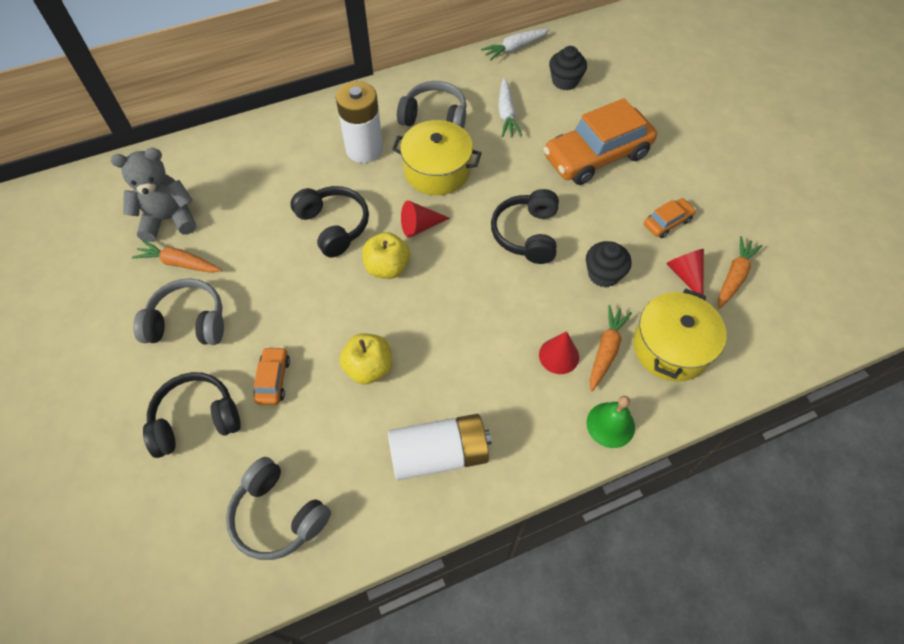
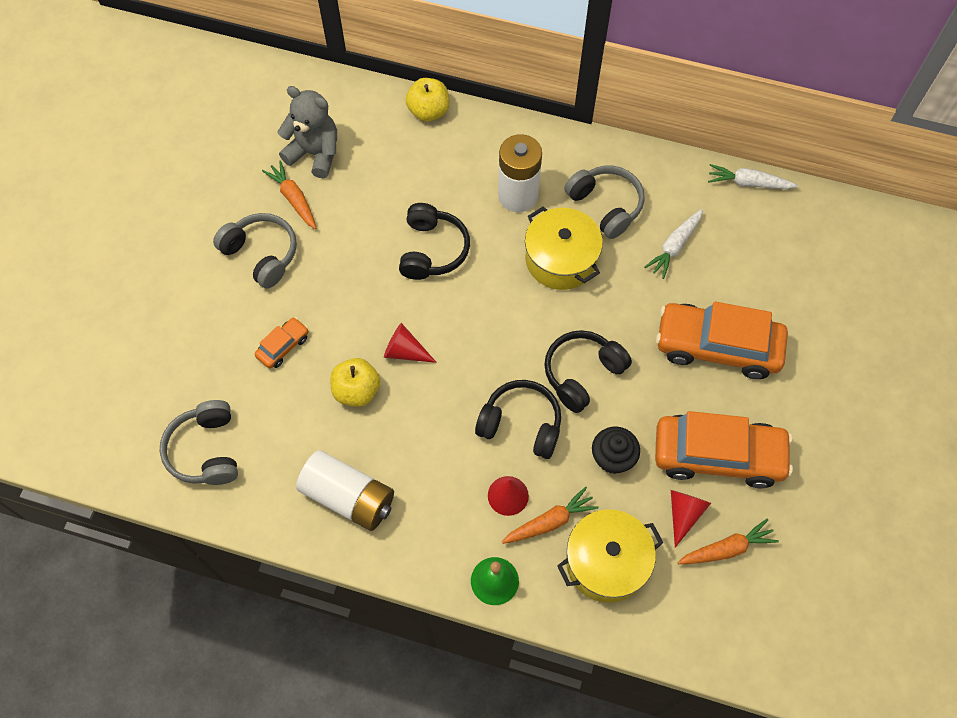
camera: 40 degrees right, 5 degrees up
black headphones [143,372,241,458] -> black headphones moved to [475,380,561,459]
yellow apple [362,232,410,279] -> yellow apple moved to [406,78,449,121]
red cone [401,200,450,238] -> red cone moved to [384,323,437,363]
black cupcake [549,46,587,90] -> none
orange car [644,198,696,238] -> orange car [655,411,793,488], size x2.21

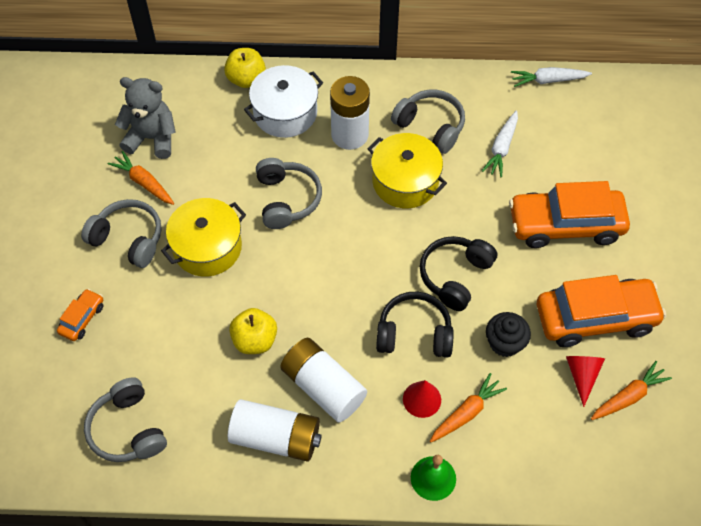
camera: 15 degrees left, 5 degrees down
orange car [255,317,308,369] -> orange car moved to [57,289,103,341]
red cone [384,323,437,363] -> none
black headphones [399,203,470,280] -> grey headphones [256,158,322,229]
yellow pot [557,509,663,603] -> yellow pot moved to [161,198,246,277]
none -> white pot [244,65,323,138]
none -> white battery [280,338,367,423]

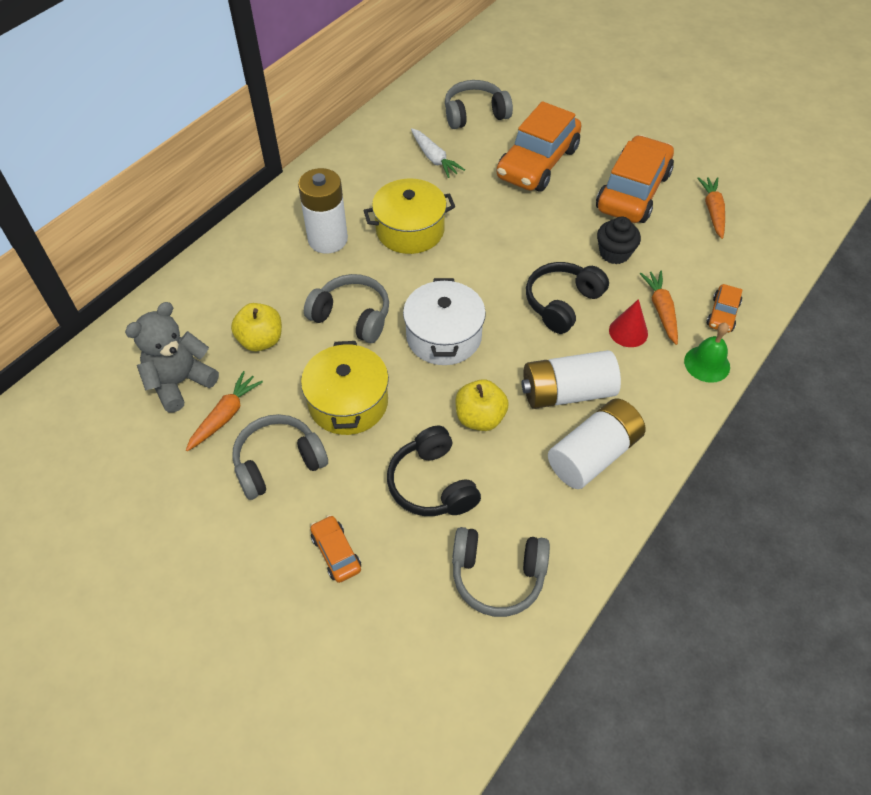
camera: 55 degrees left, 5 degrees down
orange carrot [107,151,174,205] -> orange carrot turned 135 degrees clockwise [186,371,263,451]
yellow apple [224,48,266,88] -> yellow apple moved to [231,303,282,351]
white pot [244,65,323,138] -> white pot moved to [403,278,486,365]
grey headphones [391,90,465,154] -> grey headphones moved to [445,80,513,129]
black headphones [420,236,497,311] -> black headphones moved to [387,426,481,516]
white carrot [511,67,592,87] -> none
red cone [566,356,605,407] -> none
none -> orange car [707,284,743,333]

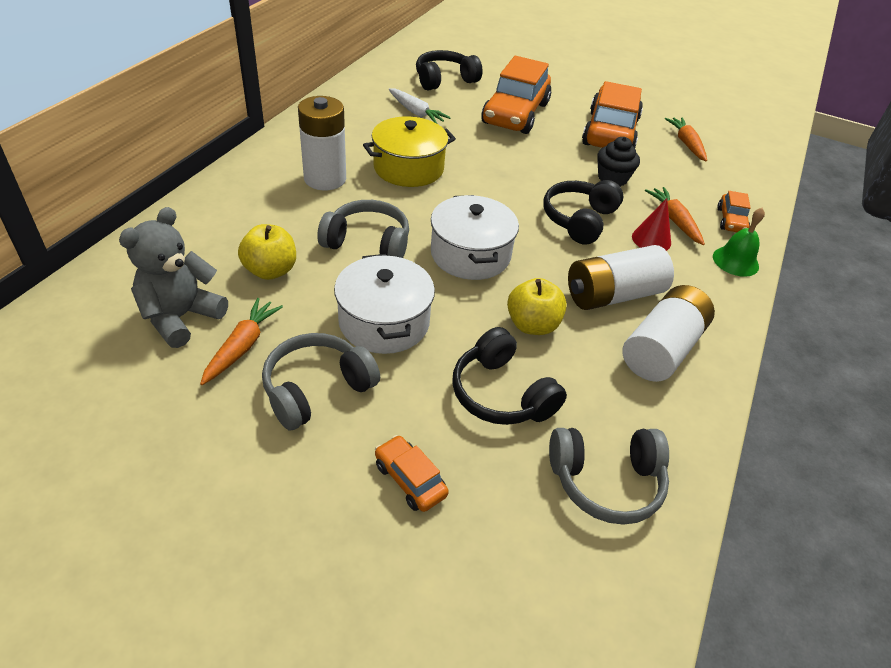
camera: 15 degrees left, 10 degrees down
yellow pot [301,341,389,435] -> white pot [334,254,435,354]
grey headphones [445,80,513,129] -> black headphones [416,50,483,90]

